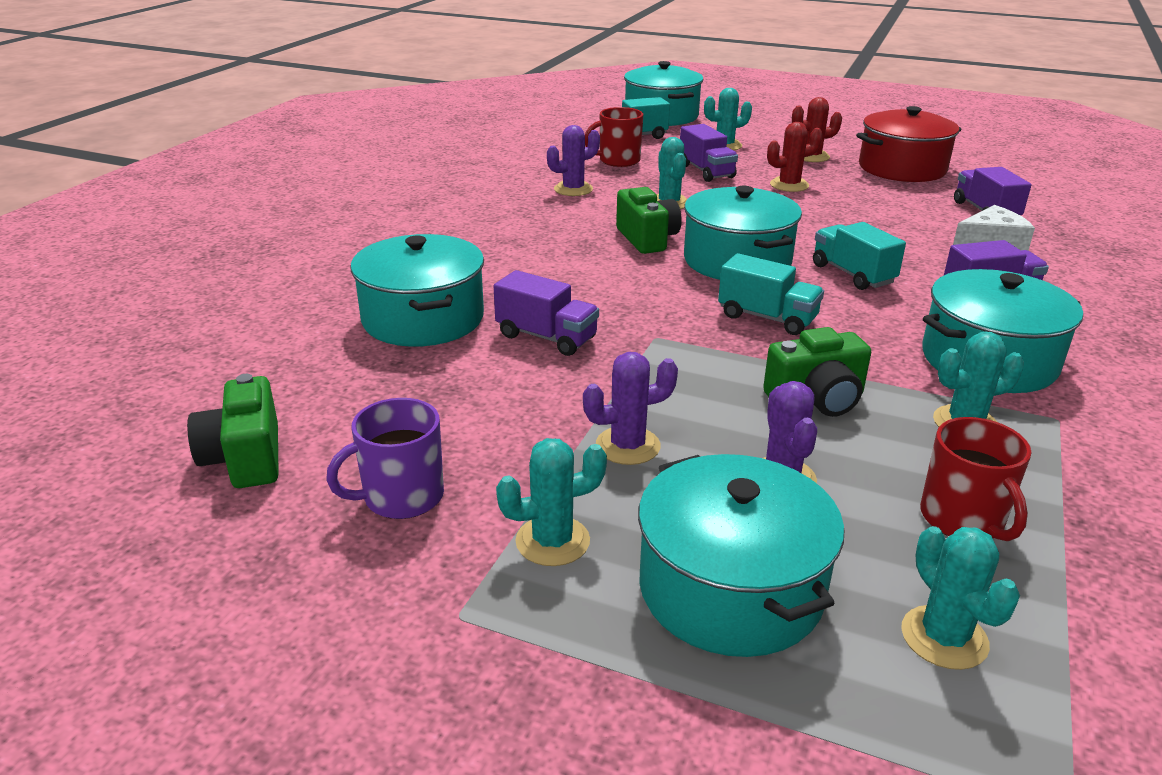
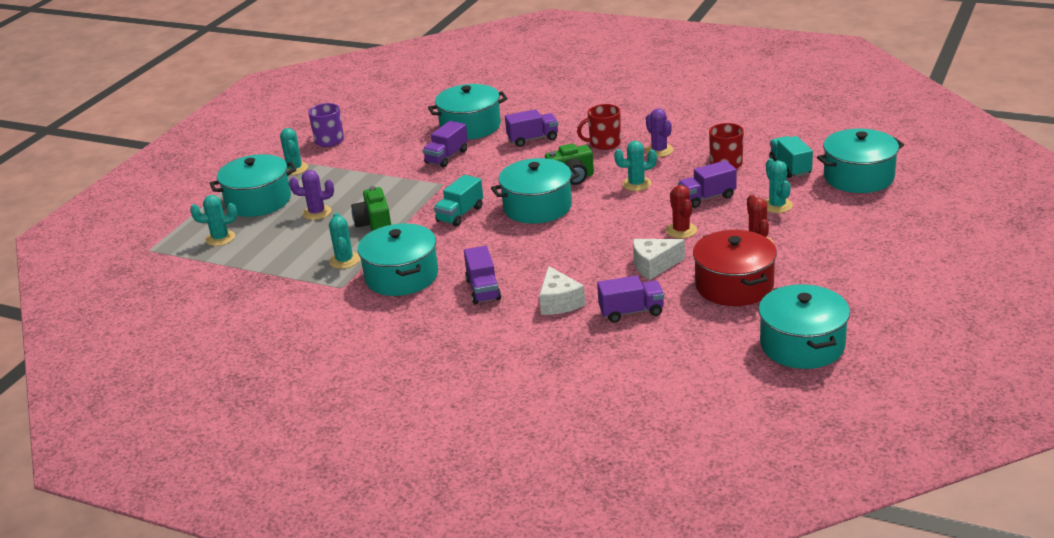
camera: 95 degrees right, 0 degrees up
green camera [187,374,279,488] -> none
purple cactus [583,352,678,465] -> none
turquoise truck [813,222,906,290] -> none
red mug [920,417,1031,541] -> red mug moved to [577,104,621,150]
none -> purple truck [505,109,558,147]
none -> white cheese [633,239,685,280]
none -> turquoise pot [758,284,850,369]

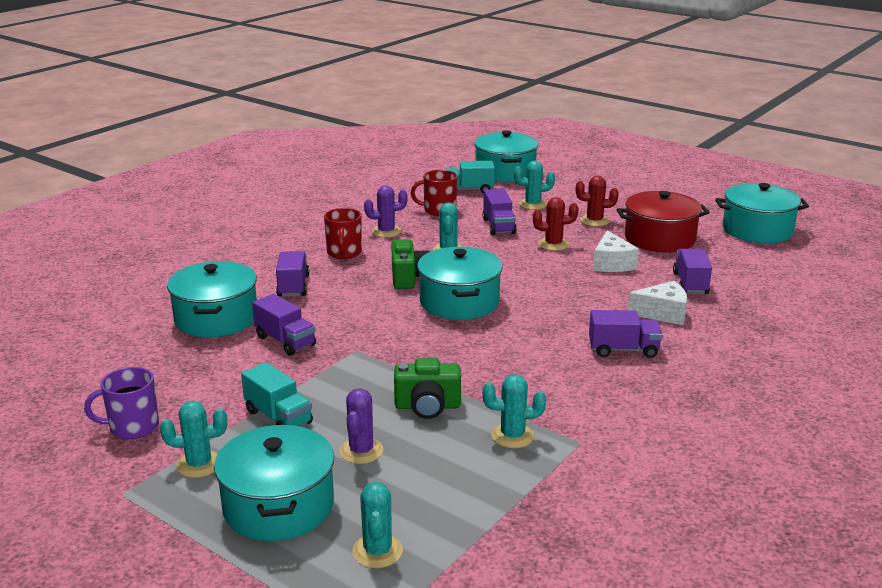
camera: 80 degrees left, 5 degrees down
turquoise pot [358,223,438,296] -> none
turquoise truck [434,175,483,227] -> turquoise truck moved to [241,362,313,427]

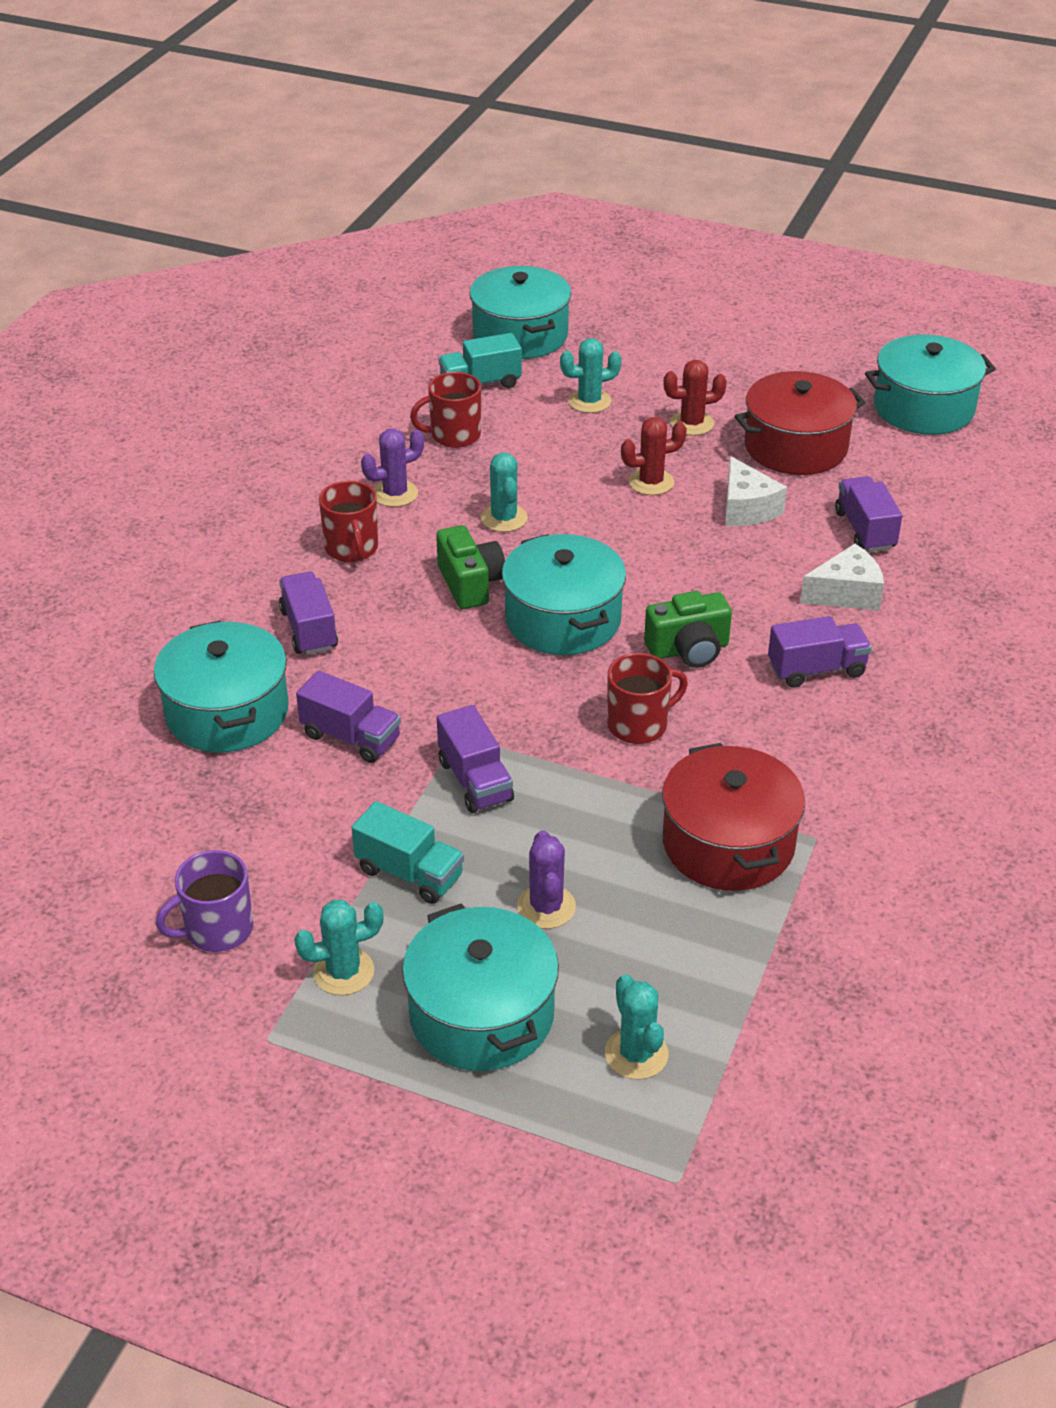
camera: 15 degrees left, 15 degrees up
green camera [394,358,461,419] -> green camera moved to [644,591,732,668]
purple truck [482,189,517,235] -> purple truck moved to [437,705,514,813]
turquoise cactus [483,374,546,448] -> red pot [662,743,805,891]
none -> red mug [607,653,688,744]

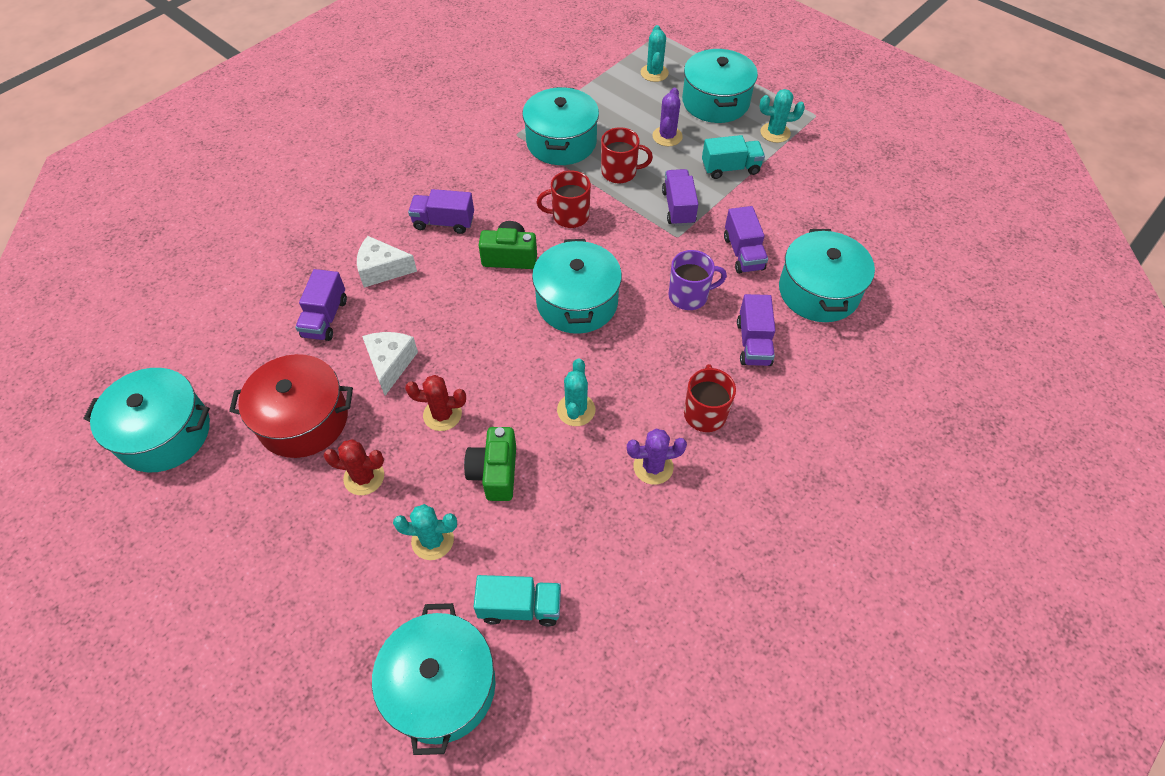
camera: 160 degrees left, 15 degrees up
purple mug [156,850,253,952] -> purple mug moved to [669,250,727,310]
purple truck [296,671,401,763] -> purple truck turned 150 degrees counterclockwise [724,206,768,274]
turquoise truck [352,801,464,904] -> turquoise truck turned 120 degrees clockwise [702,135,765,179]
red mug [410,372,481,448] -> red mug moved to [601,127,653,184]
green camera [436,525,505,609] -> green camera moved to [464,427,516,501]
red pot [662,743,805,891] -> turquoise pot [522,87,599,165]

